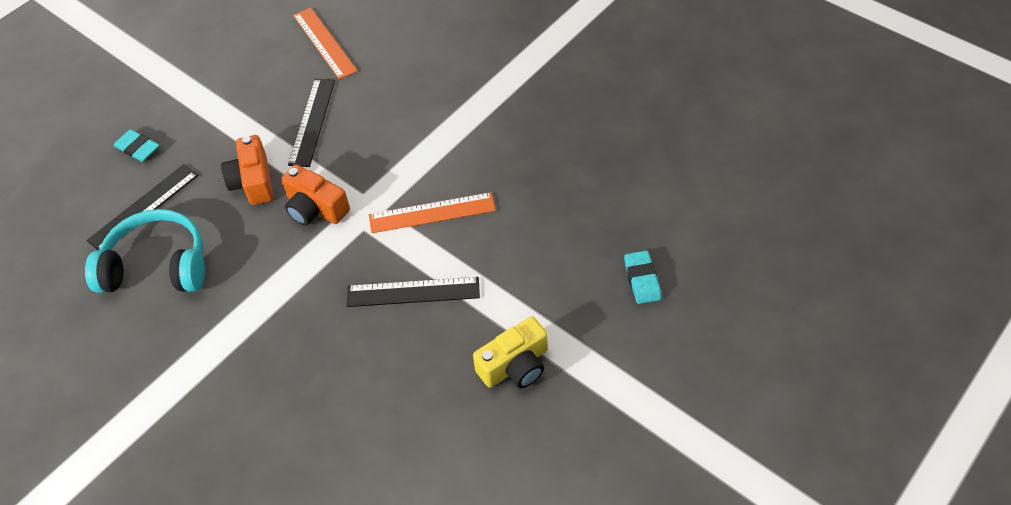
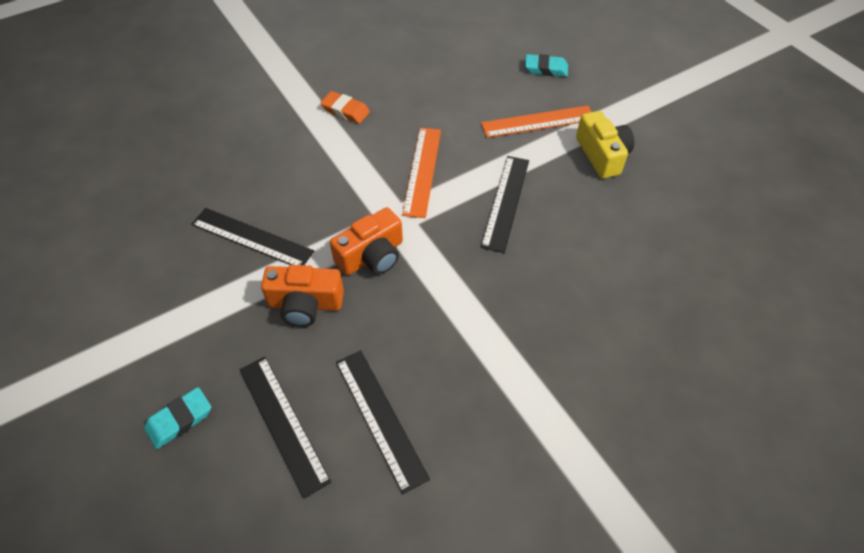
camera: 75 degrees left, 0 degrees up
turquoise headphones [85,209,205,293] -> black ruler [336,350,430,494]
orange ruler [293,8,358,80] -> orange ruler moved to [481,105,592,138]
none -> orange eraser [320,91,370,124]

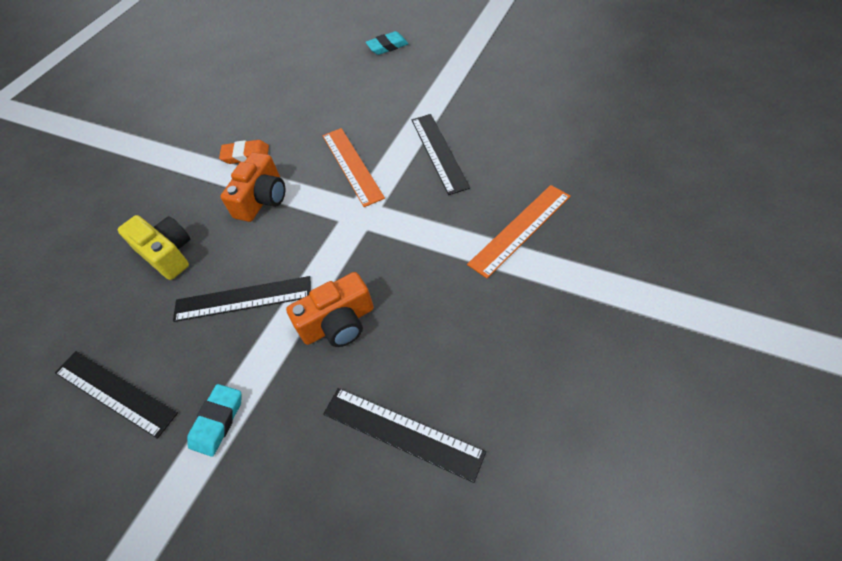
camera: 25 degrees left, 0 degrees up
turquoise eraser [144,387,211,449] -> turquoise eraser moved to [187,384,241,457]
orange camera [330,207,403,275] -> orange camera moved to [220,152,285,222]
black ruler [336,350,430,494] -> black ruler moved to [55,351,178,439]
orange ruler [481,105,592,138] -> orange ruler moved to [467,185,571,278]
yellow camera [576,111,634,179] -> yellow camera moved to [118,215,190,280]

